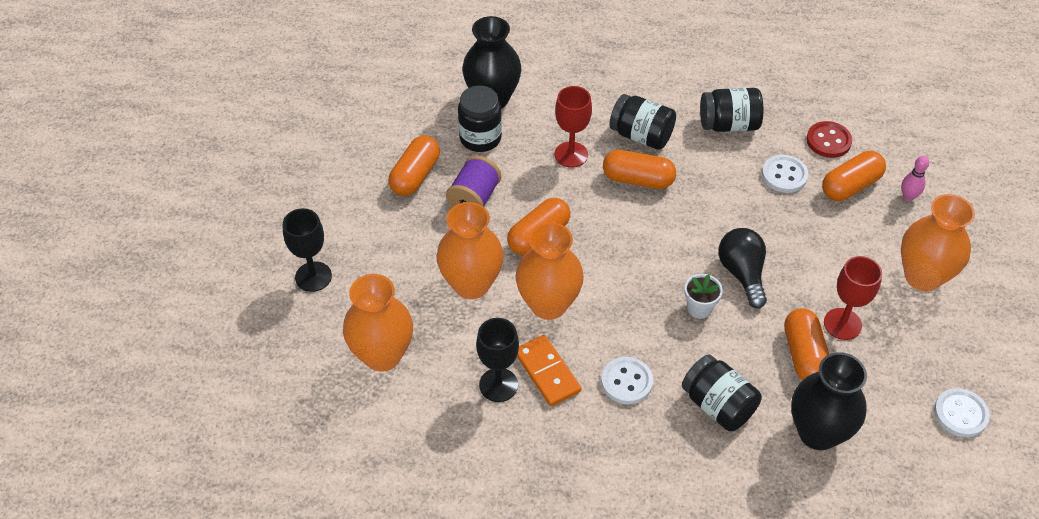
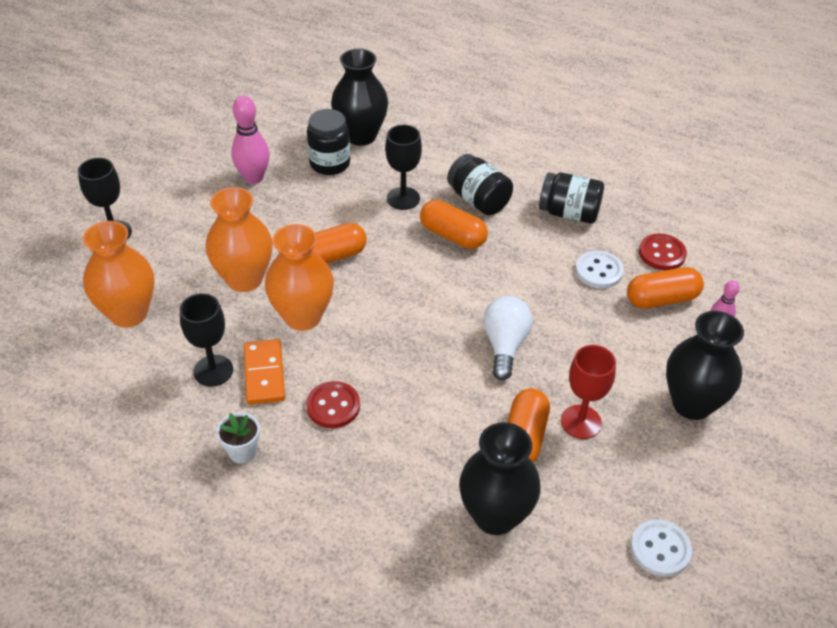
camera: 20 degrees right, 5 degrees down
orange capsule [388,135,440,196] -> pink bowling pin [231,96,270,184]
purple spool [446,155,501,207] -> none
red goblet [555,86,592,168] -> black goblet [385,125,422,210]
white button [601,357,653,405] -> red button [306,381,360,428]
black jar [682,354,762,431] -> none
white flower pot [684,274,723,319] -> white flower pot moved to [216,412,260,464]
black light bulb [718,228,767,308] -> white light bulb [483,296,533,380]
orange vase [901,194,975,291] -> black vase [666,311,744,420]

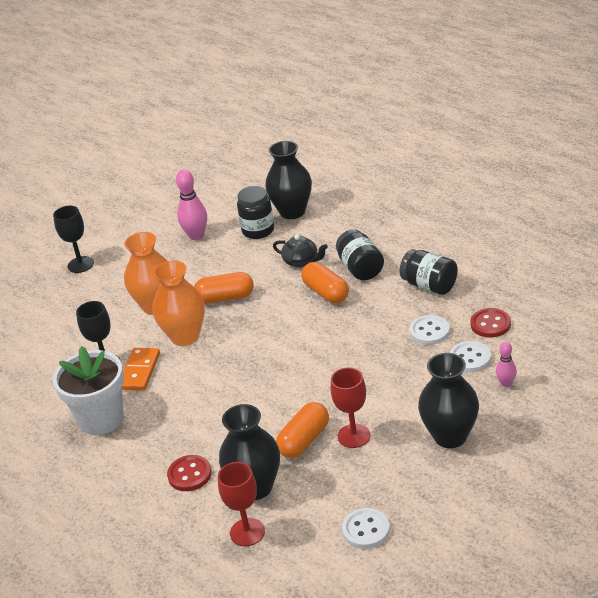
camera: 25 degrees right, 10 degrees down
orange vase [83,221,154,328] -> none
white flower pot [216,412,260,464] -> white flower pot [53,346,124,435], size x2.18
red button [306,381,360,428] -> red button moved to [167,455,212,491]
black goblet [385,125,422,210] -> black teapot [273,234,328,267]
white light bulb [483,296,533,380] -> none
orange capsule [627,267,704,309] -> white button [450,341,491,372]
none -> red goblet [218,462,265,546]

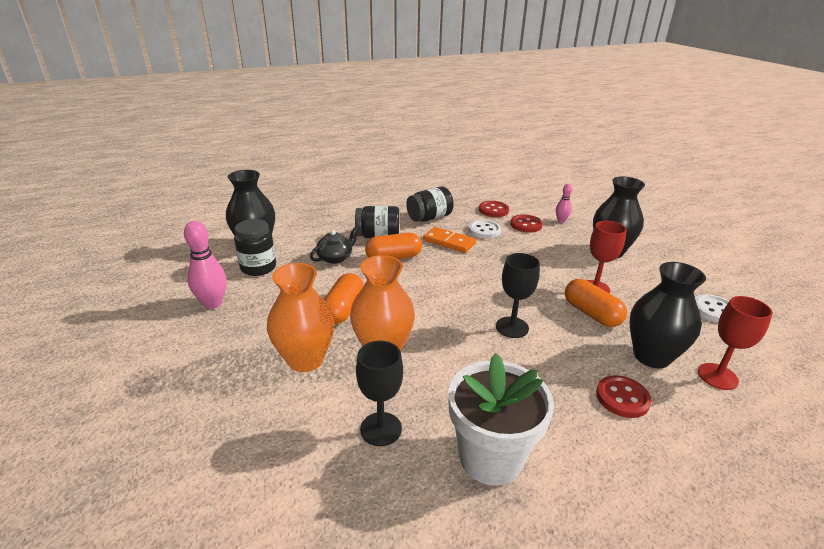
camera: 75 degrees left, 5 degrees down
black goblet [53,206,94,273] -> black goblet moved to [496,253,540,338]
orange domino [122,348,160,391] -> orange domino moved to [423,227,476,253]
white button [450,341,491,372] -> red button [510,214,543,233]

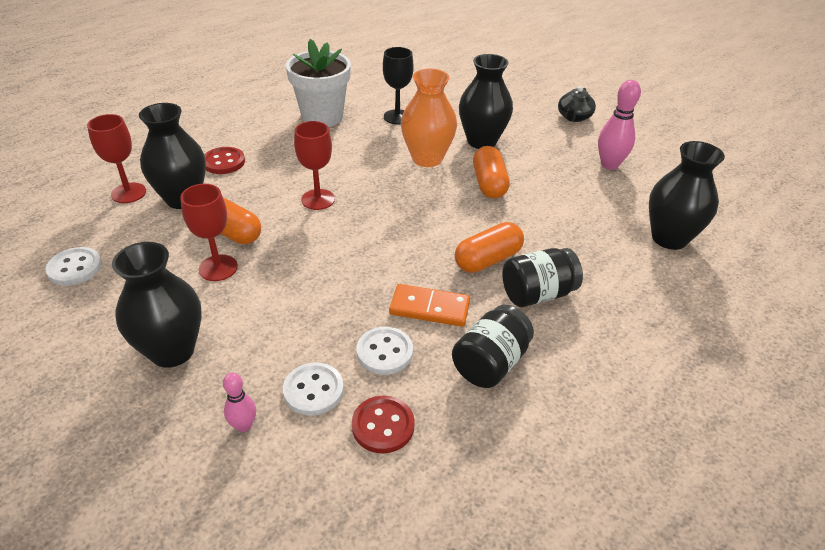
camera: 160 degrees right, 10 degrees up
black jar [234,219,276,276] -> none
orange vase [267,263,335,372] -> black vase [459,54,513,149]
black teapot [310,226,359,264] -> black teapot moved to [558,86,596,122]
black goblet [496,253,540,338] -> red goblet [294,121,335,210]
red button [510,214,543,233] -> white button [283,362,344,416]

